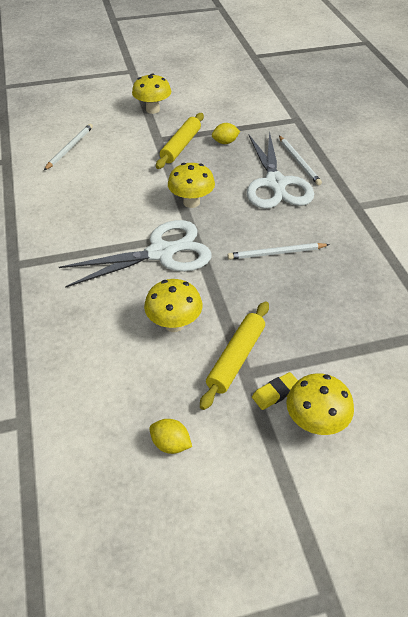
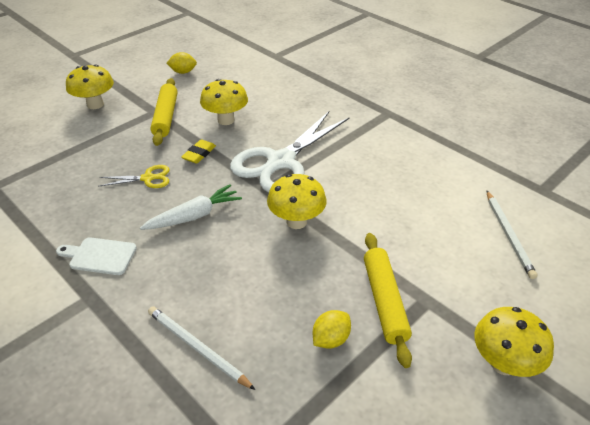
camera: 150 degrees right, 5 degrees down
white pencil [227,243,330,260] -> none
white scissors [247,131,314,209] -> none
yellow eraser [252,372,298,410] -> yellow eraser moved to [181,139,216,164]
none -> white cutting board [56,237,137,275]
none -> yellow scissors [98,165,170,188]
none -> white carrot [140,184,242,230]

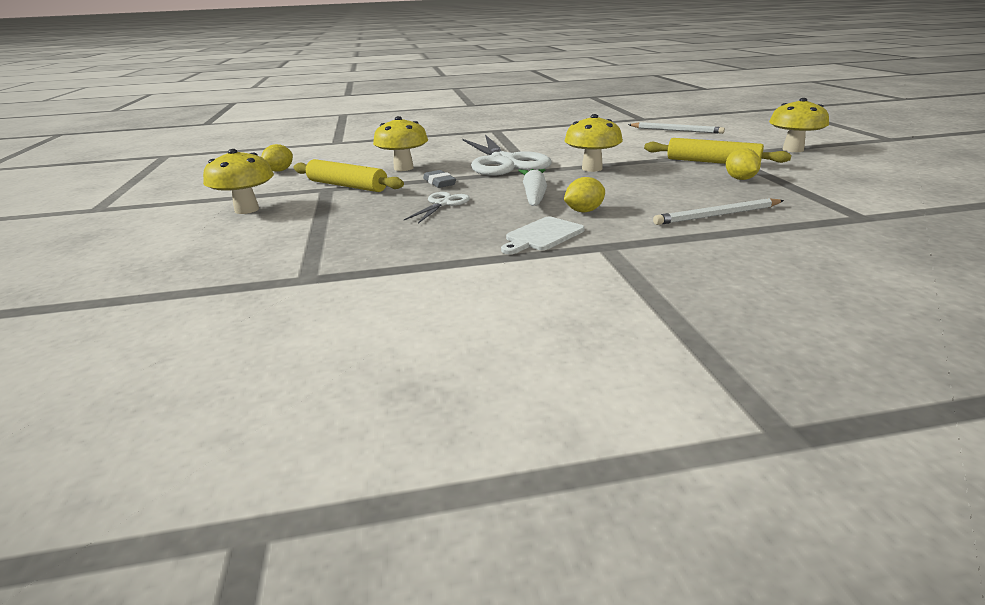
camera: 55 degrees left, 15 degrees down
yellow scissors [98,165,170,188] -> white scissors [404,192,470,223]
yellow eraser [181,139,216,164] -> grey eraser [423,170,456,188]
none -> yellow lemon [564,177,605,212]

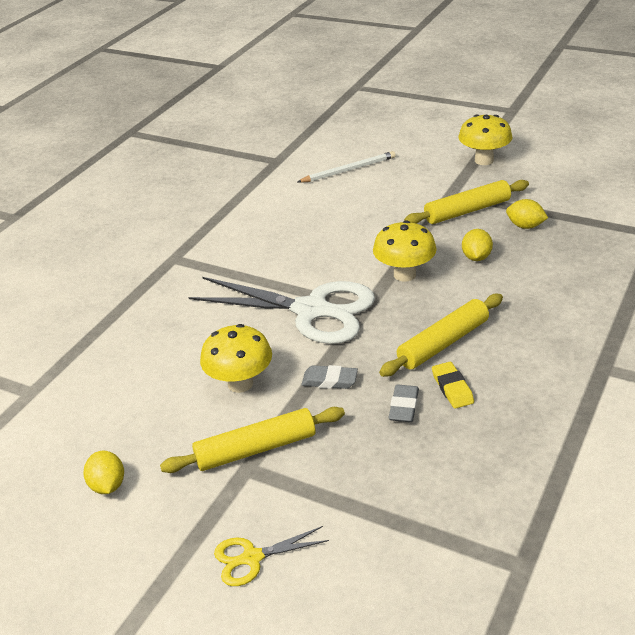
camera: 50 degrees left, 10 degrees up
yellow mushroom [203,149,274,214] -> yellow scissors [214,526,329,586]
white scissors [404,192,470,223] -> grey eraser [388,384,419,422]
white cutting board [501,217,585,254] -> none
white carrot [518,169,547,206] -> yellow rolling pin [379,294,503,377]
yellow lemon [564,177,605,212] -> yellow lemon moved to [462,229,493,261]
white pencil [653,198,784,225] -> none
none -> yellow eraser [432,362,474,409]

